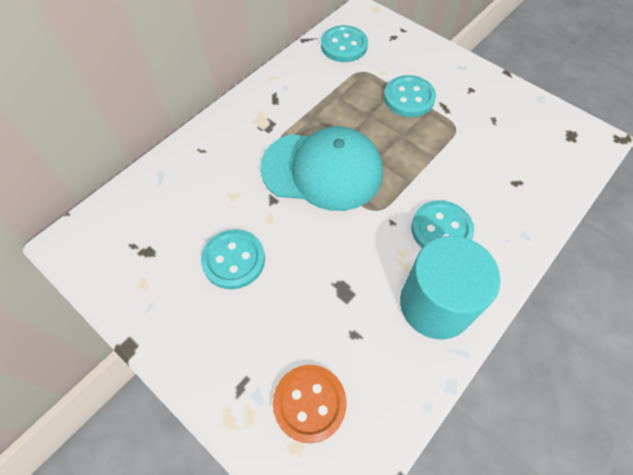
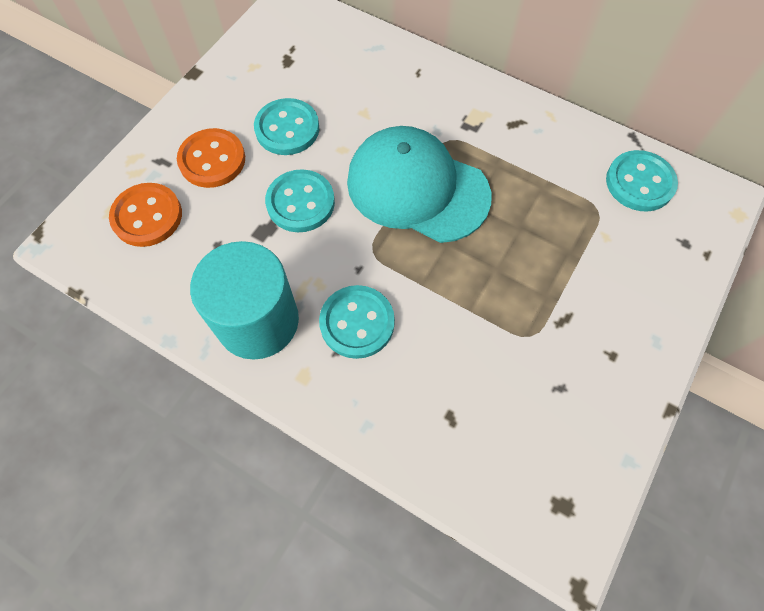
camera: 80 degrees right, 5 degrees up
turquoise cap [260,126,383,211] -> turquoise cap turned 120 degrees clockwise [347,126,491,243]
turquoise button [384,75,436,117] -> turquoise button moved to [265,169,335,232]
none -> orange button [177,128,245,188]

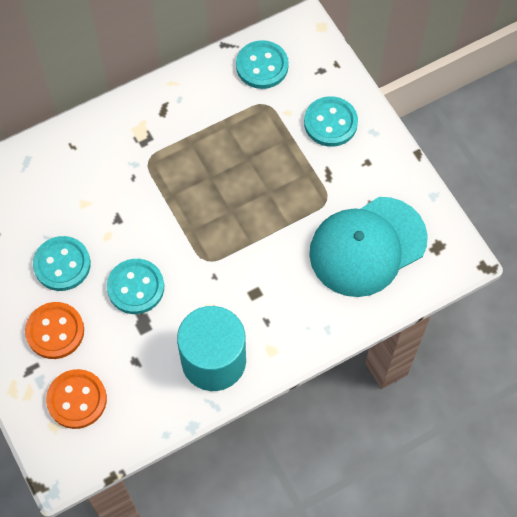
camera: 60 degrees left, 0 degrees up
turquoise button [319,285,395,359] -> turquoise button moved to [304,96,358,147]
turquoise cap [347,126,491,243] -> turquoise cap moved to [309,197,428,297]

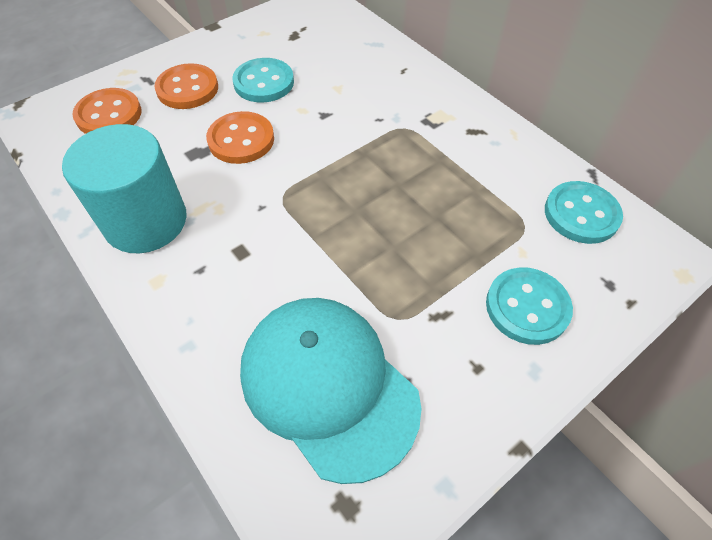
camera: 80 degrees right, 10 degrees down
turquoise button [107,259,164,314] -> orange button [206,111,274,164]

